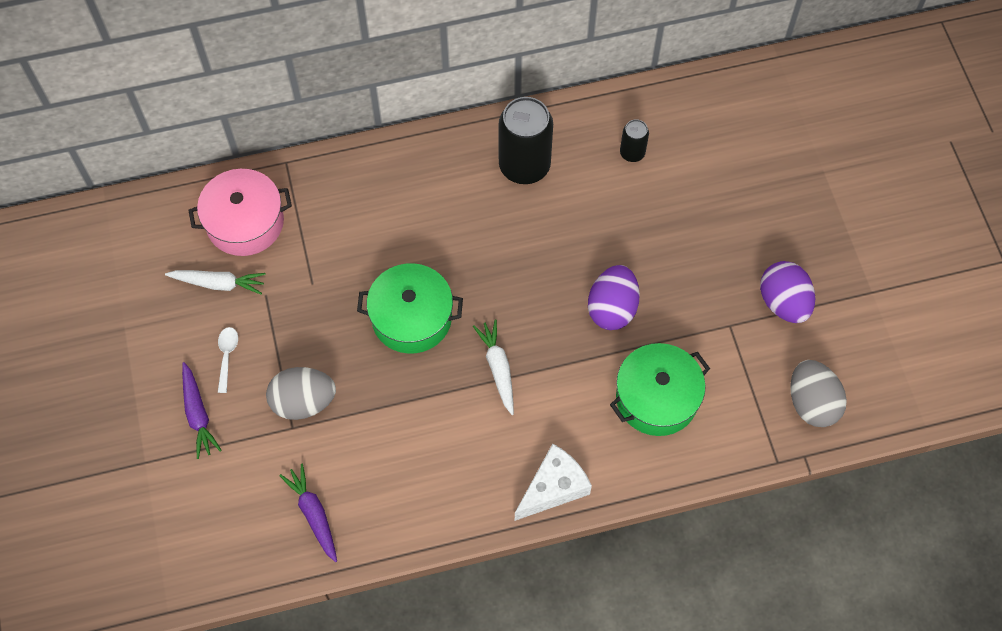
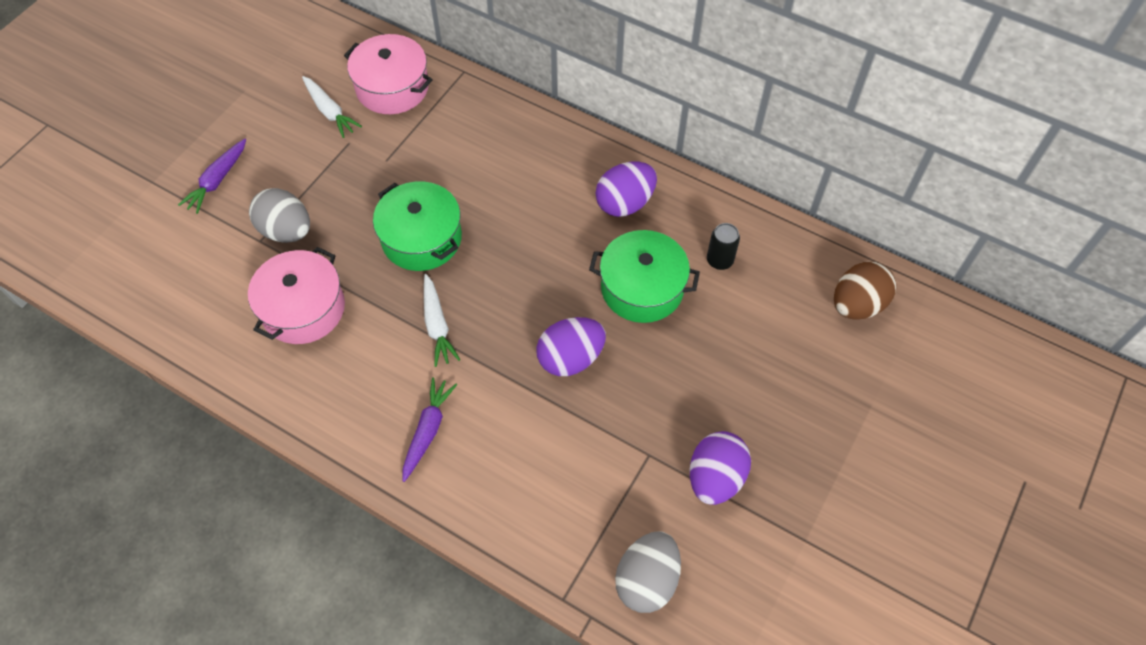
camera: 45 degrees right, 5 degrees down
white spoon [218,327,238,393] -> none
purple carrot [279,464,337,562] -> purple carrot moved to [403,377,457,482]
white carrot [473,320,514,415] -> white carrot turned 135 degrees clockwise [424,274,460,367]
black can [499,97,553,184] -> purple egg [595,161,657,217]
white cheese [515,443,592,521] -> none
green pot [610,343,710,436] -> green pot moved to [589,230,700,323]
none -> pink pot [248,247,345,344]
none -> brown egg [834,261,897,320]

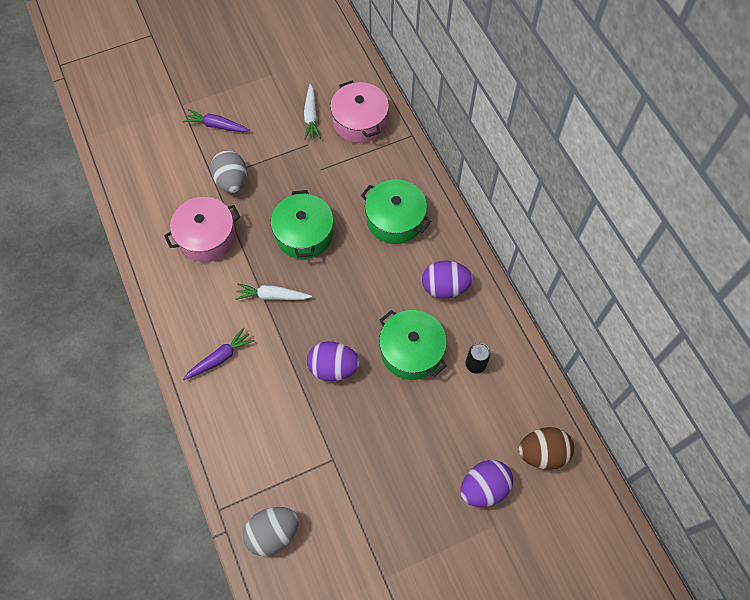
camera: 35 degrees right, 5 degrees up
purple carrot [178,139,246,214] -> purple carrot turned 45 degrees clockwise [183,109,250,132]
white carrot [424,274,460,367] -> white carrot turned 75 degrees clockwise [236,283,312,300]
purple egg [690,431,751,505] -> purple egg moved to [460,460,513,507]
none -> green pot [361,179,431,244]

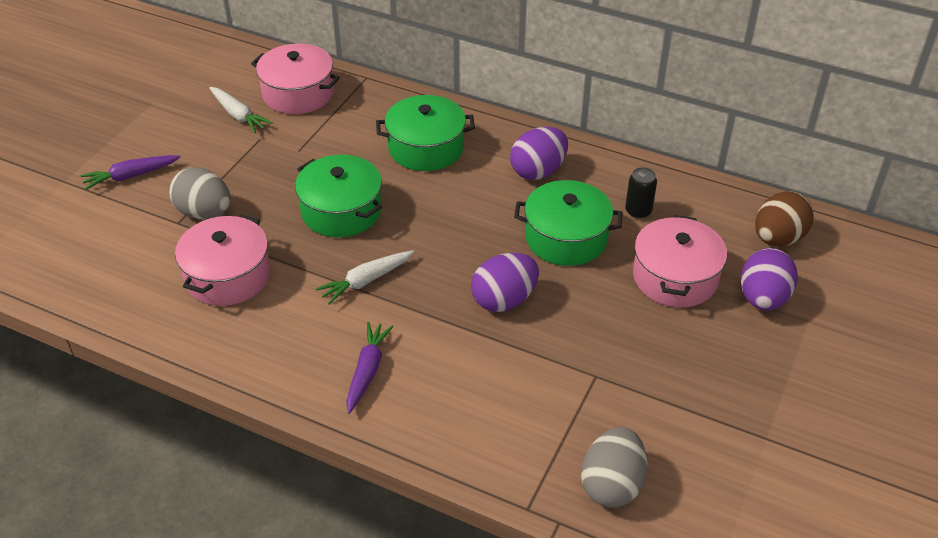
camera: 40 degrees left, 20 degrees down
none -> pink pot [633,215,727,307]

